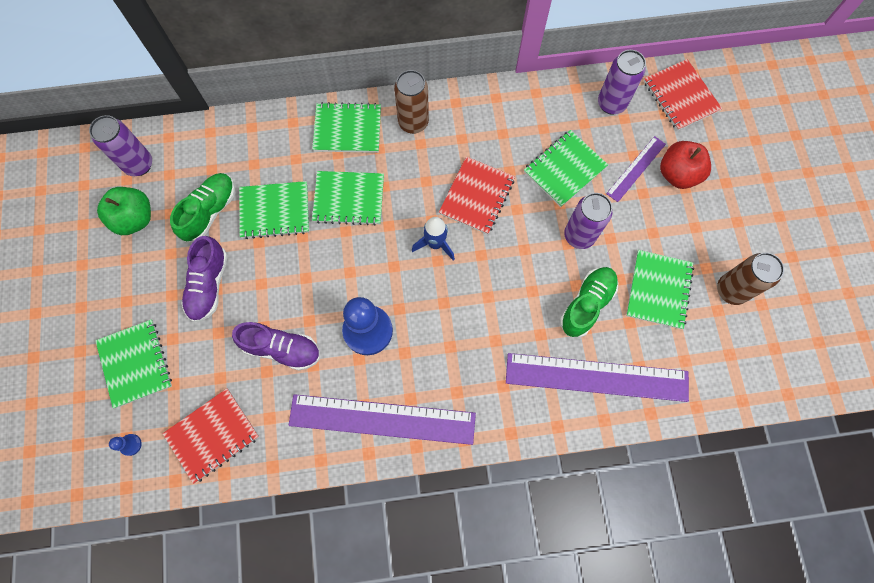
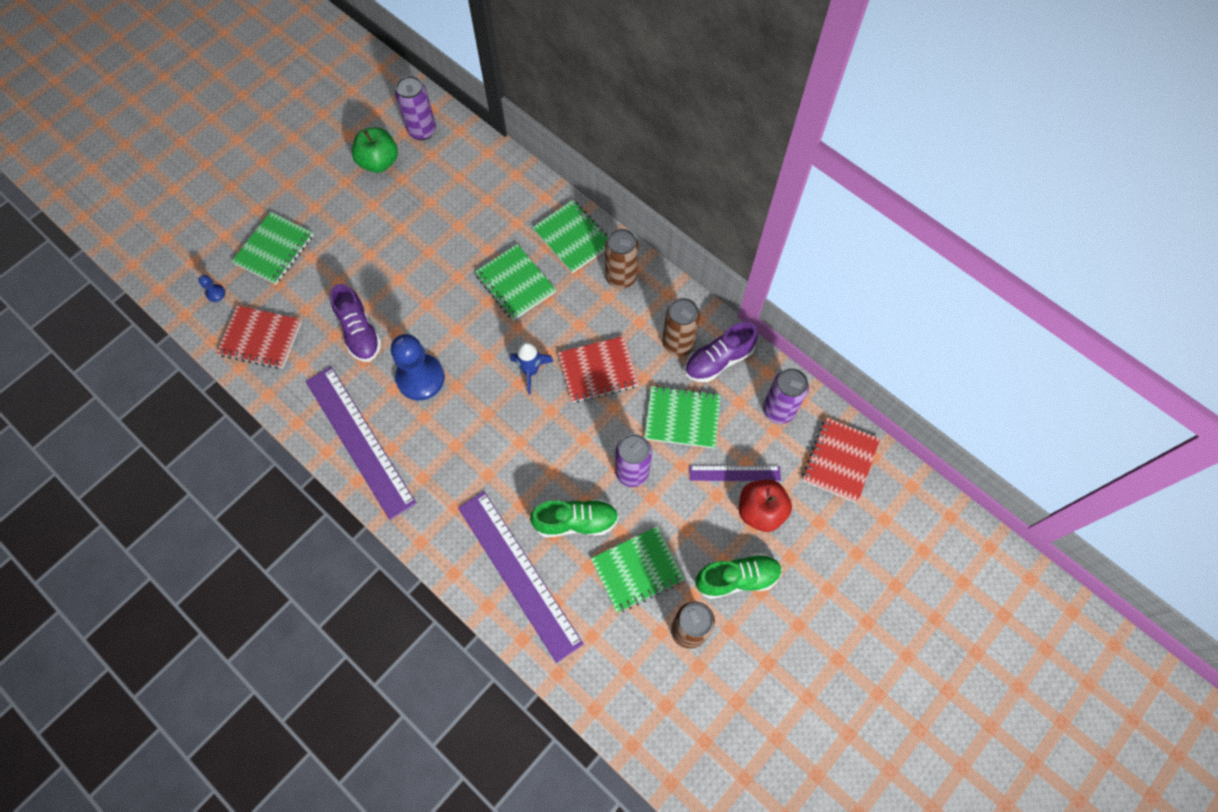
camera: 50 degrees right, 5 degrees down
green shoe [170,173,235,242] -> green shoe moved to [695,553,782,599]
purple shoe [181,236,228,322] -> purple shoe moved to [685,322,758,382]
green notebook [239,181,309,239] -> none
none -> brown can [662,298,700,356]

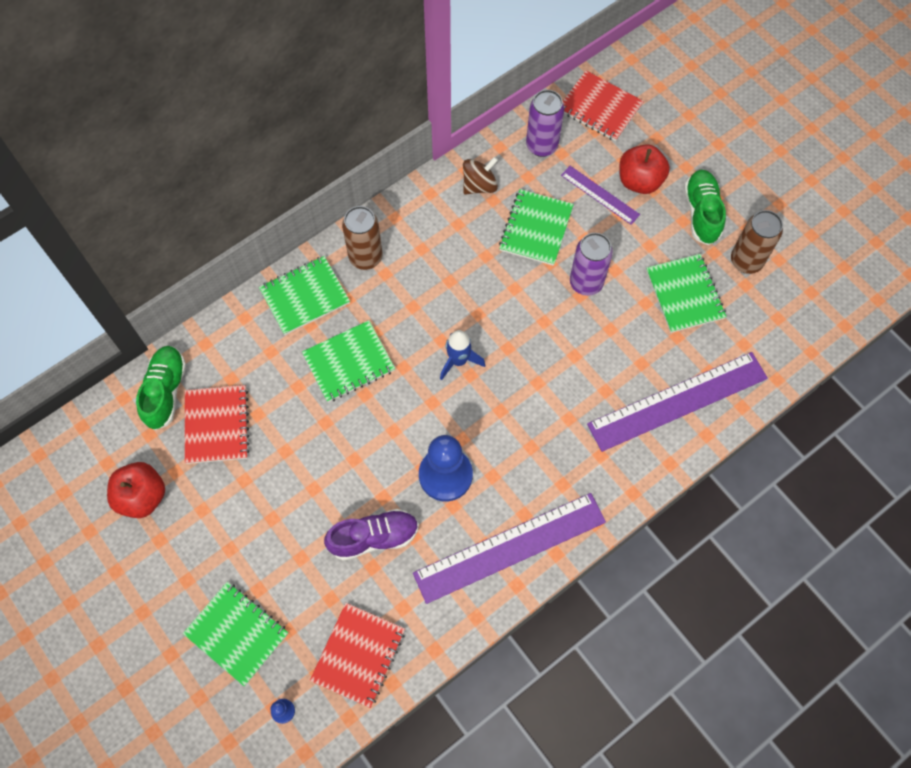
camera: 80 degrees left, 0 degrees up
green apple [352,127,398,173] -> red apple [107,462,165,518]
purple can [395,76,436,140] -> none
green shoe [530,499,619,537] -> green shoe moved to [136,346,186,430]
red notebook [558,336,639,403] -> red notebook moved to [185,385,250,464]
brown can [662,298,700,356] -> none
purple shoe [685,322,758,382] -> brown spinning top [463,157,498,195]
purple ruler [689,466,781,481] -> purple ruler turned 60 degrees counterclockwise [561,166,640,225]

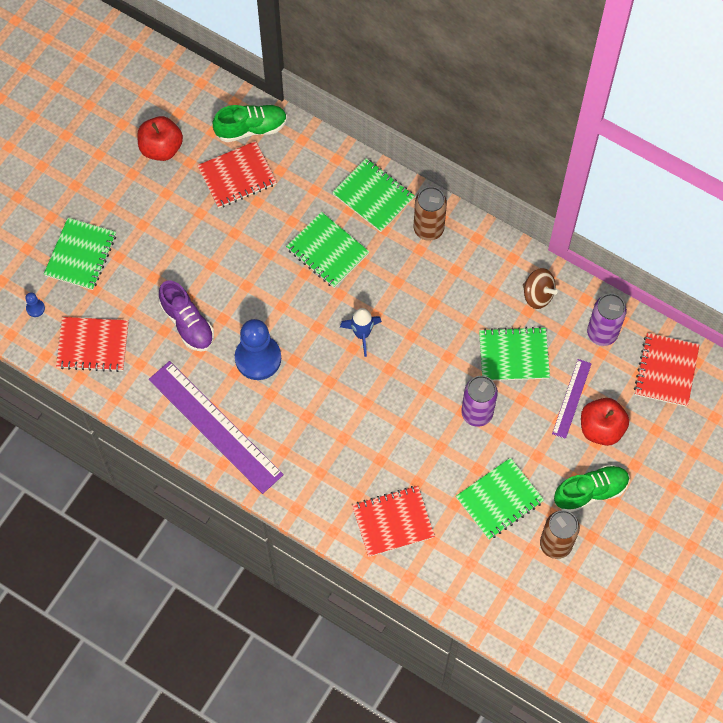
camera: 70 degrees right, 0 degrees up
purple ruler [587,352,768,452] -> red notebook [352,486,435,557]

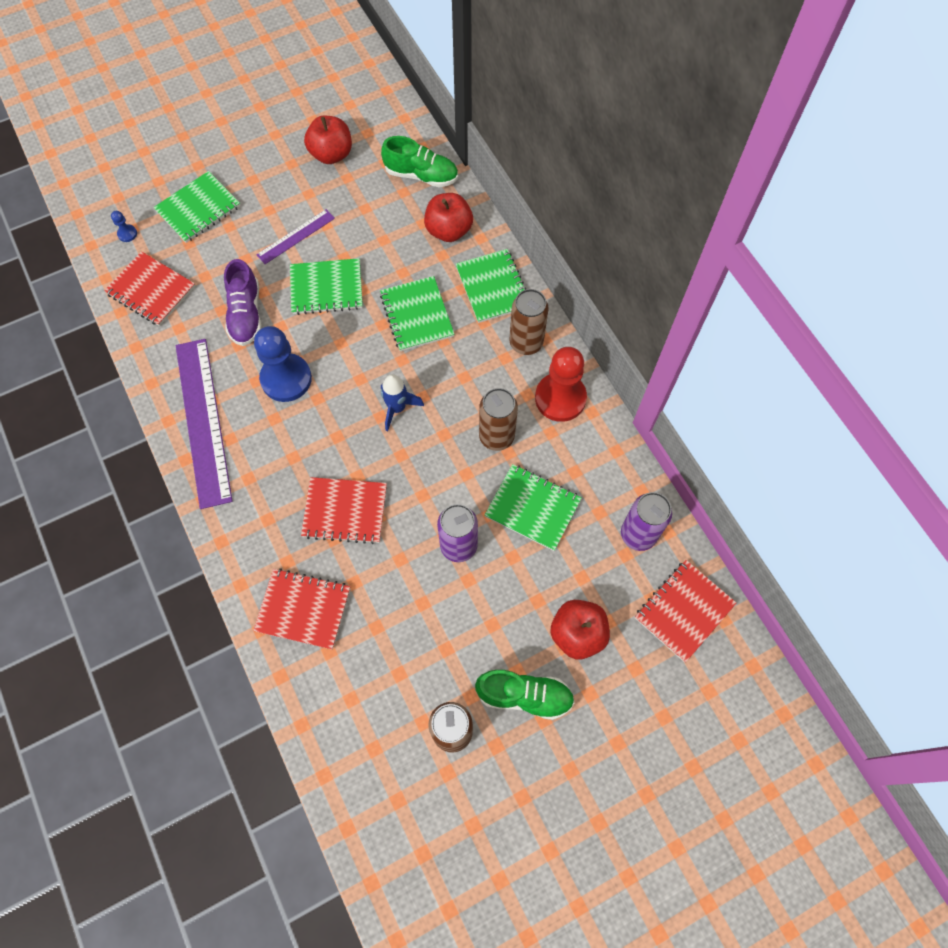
camera: 30 degrees right, 0 degrees up
red notebook [197,141,277,208] -> red notebook moved to [301,477,387,544]
green notebook [456,458,544,540] -> green notebook moved to [290,258,363,315]
brown spinning top [523,268,558,309] -> none
purple ruler [552,359,592,439] -> purple ruler moved to [257,209,335,264]
none -> red apple [424,193,473,242]
none -> brown can [479,388,518,451]
none -> red pawn [535,347,587,422]

